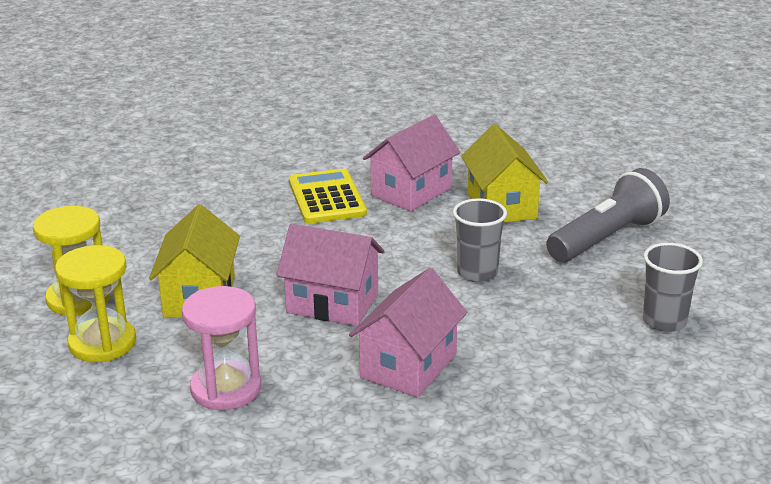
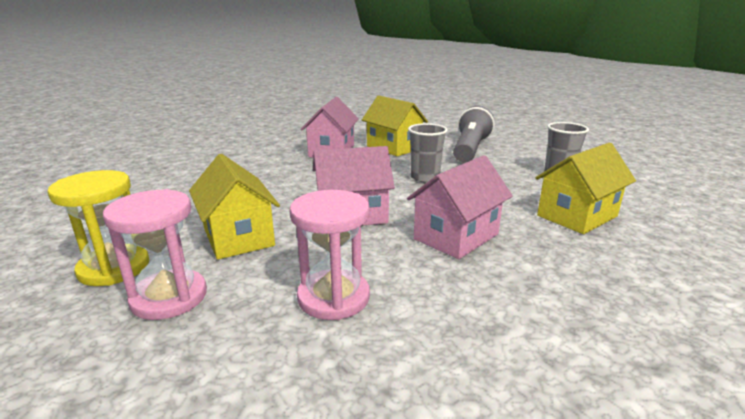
camera: 30 degrees left, 5 degrees down
yellow hourglass [55,245,136,362] -> pink hourglass [103,189,207,320]
yellow calculator [289,169,367,224] -> none
pink house [349,268,467,398] -> pink house turned 45 degrees clockwise [407,155,513,259]
none -> yellow house [535,143,636,234]

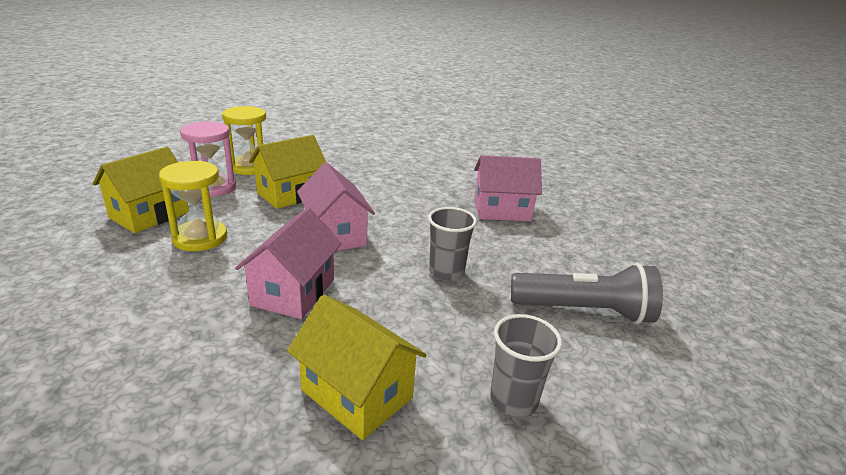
camera: 75 degrees right, 5 degrees up
pink hourglass [289,190,370,320] -> yellow hourglass [159,161,227,251]
yellow house [362,96,428,156] -> yellow house moved to [93,147,189,233]
pink house [407,155,513,259] -> pink house turned 75 degrees clockwise [235,207,342,319]

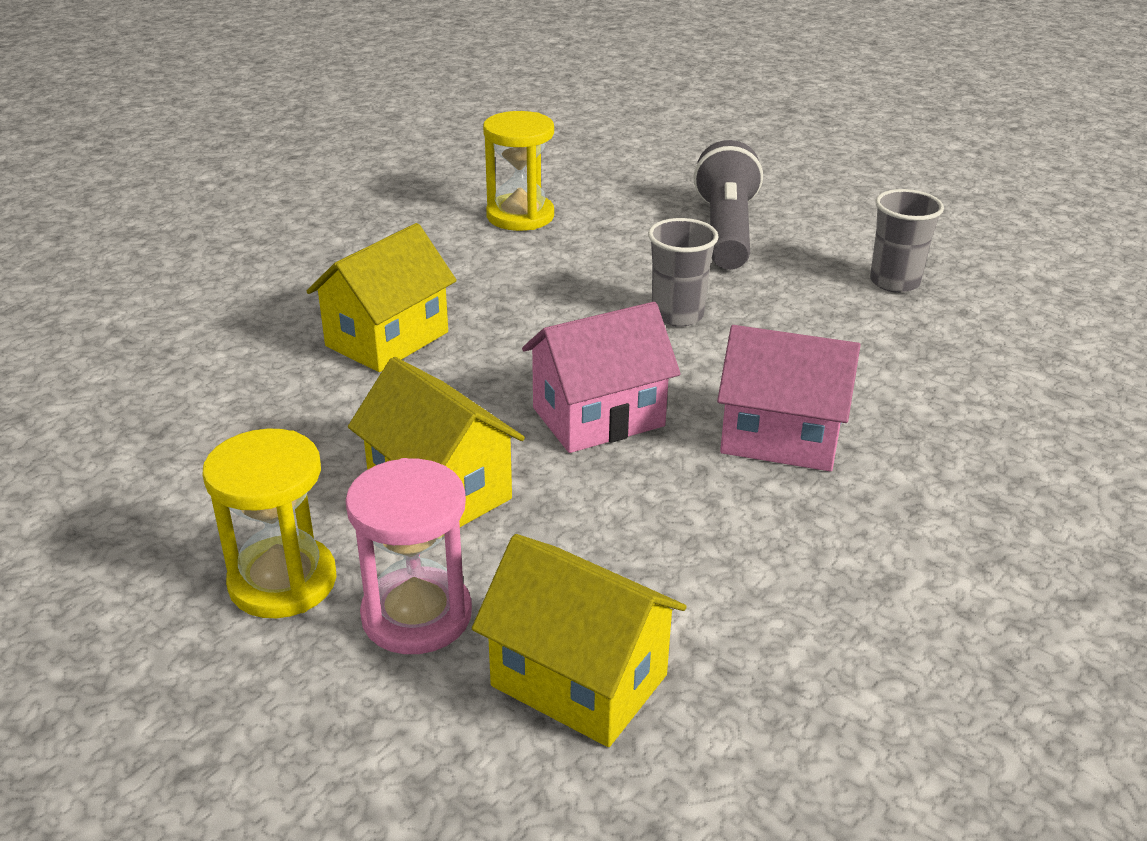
camera: 90 degrees left, 5 degrees up
yellow hourglass [159,161,227,251] -> yellow hourglass moved to [483,111,554,231]
yellow house [287,295,426,440] -> yellow house moved to [307,223,457,372]
pink house [474,155,542,221] -> none

